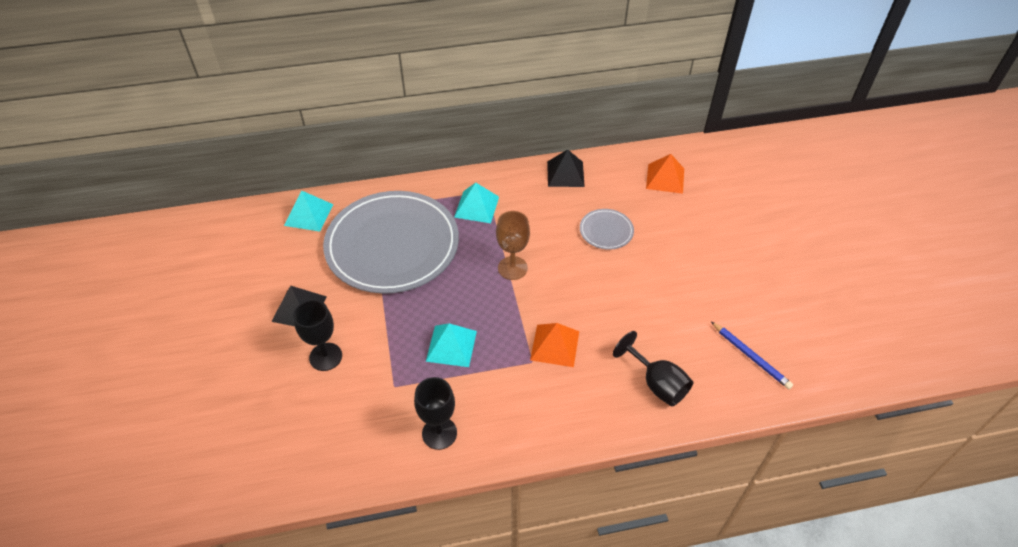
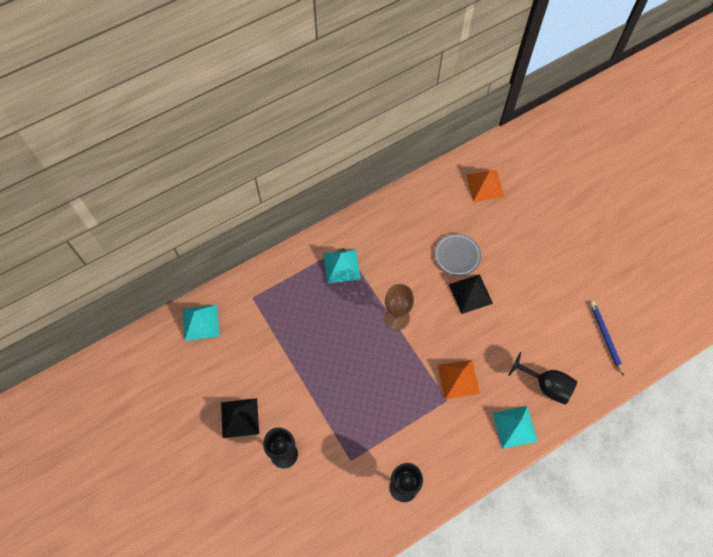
camera: 20 degrees left, 15 degrees up
grey plate [323,191,459,294] -> none
turquoise pyramid [426,323,477,367] -> turquoise pyramid moved to [492,406,538,449]
black pyramid [547,149,585,187] -> black pyramid moved to [449,274,493,314]
blue pencil [711,322,793,389] -> blue pencil turned 135 degrees counterclockwise [590,301,624,376]

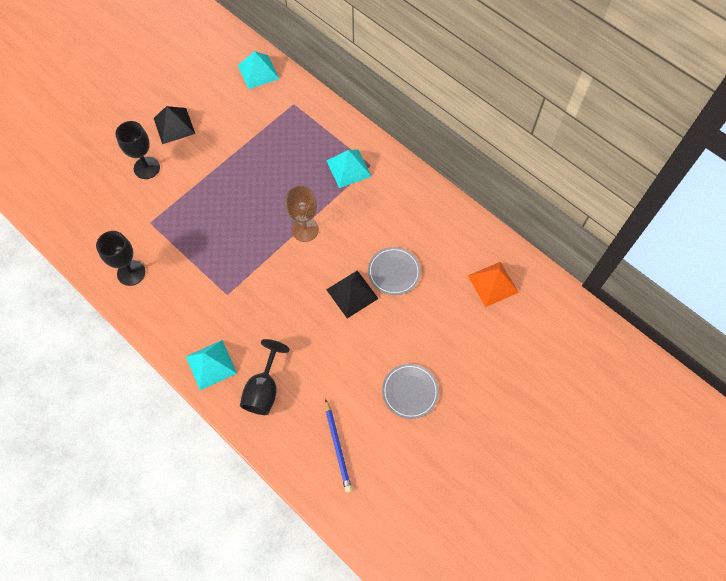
camera: 75 degrees right, 0 degrees up
orange pyramid [438,360,480,399] -> none
blue pencil [590,301,624,376] -> blue pencil turned 105 degrees clockwise [325,399,352,492]
none -> grey plate [382,364,439,419]

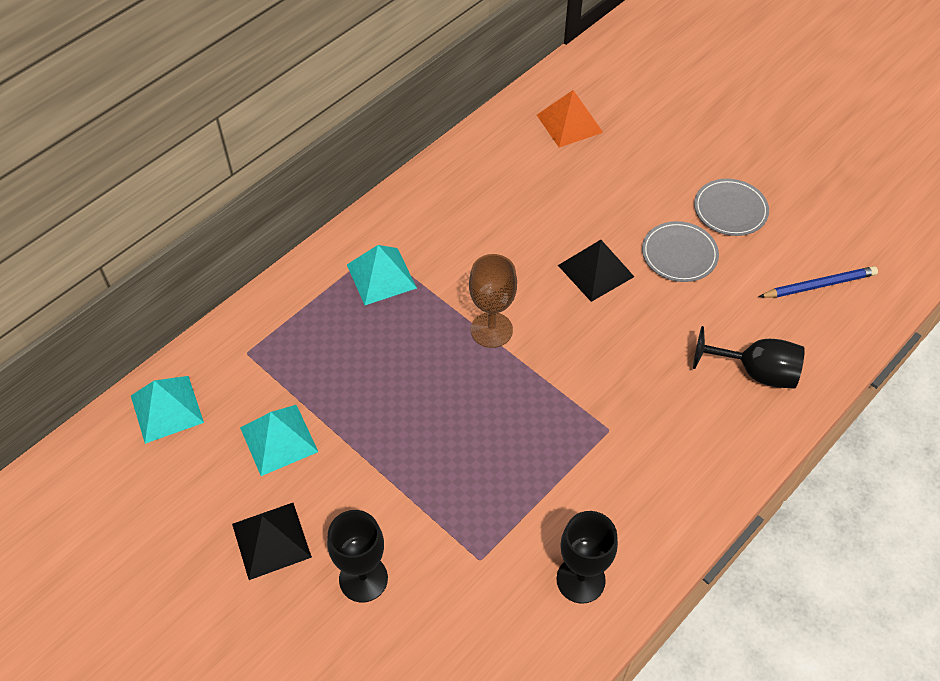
camera: 90 degrees left, 10 degrees down
turquoise pyramid [186,340,237,390] -> turquoise pyramid moved to [240,405,318,476]
grey plate [368,247,421,295] -> grey plate moved to [642,221,719,282]

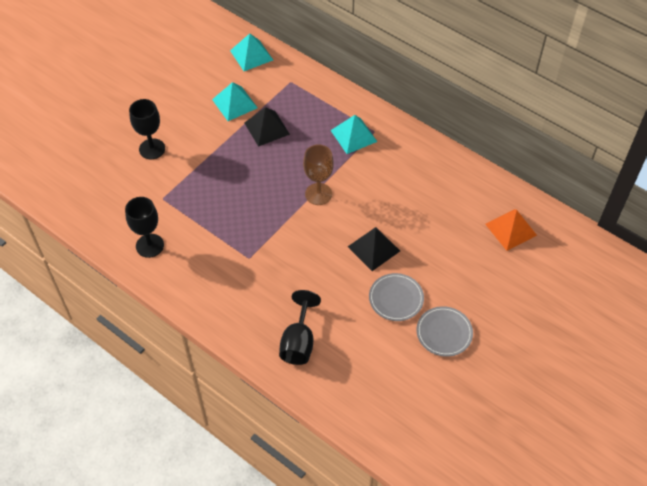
camera: 85 degrees right, 0 degrees up
black pyramid [232,503,312,580] -> black pyramid moved to [244,107,290,147]
blue pencil [759,266,878,298] -> none

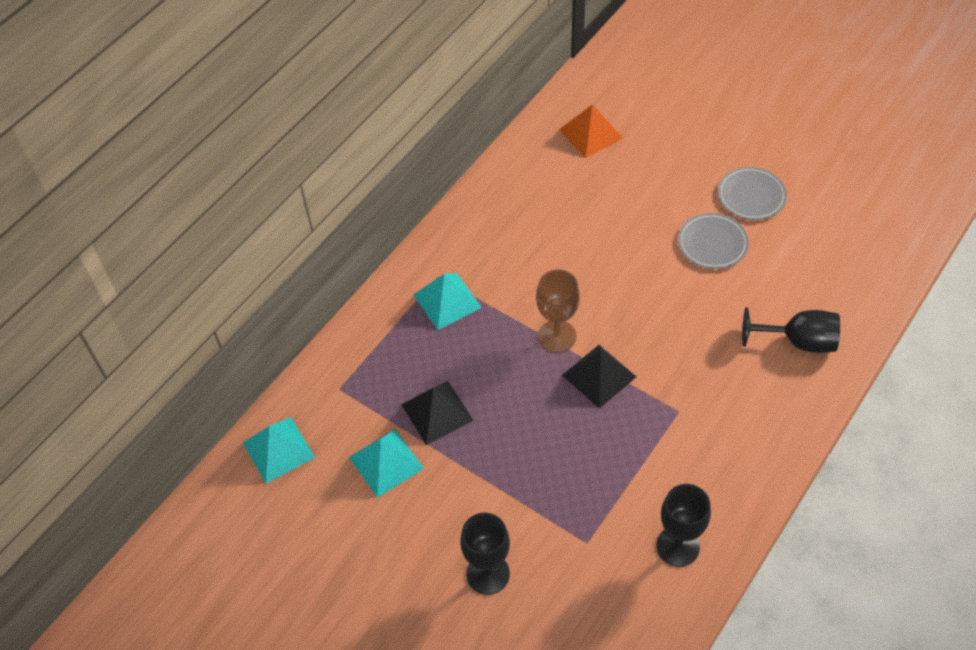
camera: 90 degrees left, 0 degrees up
black pyramid [348,227,400,271] -> black pyramid moved to [562,345,636,409]

